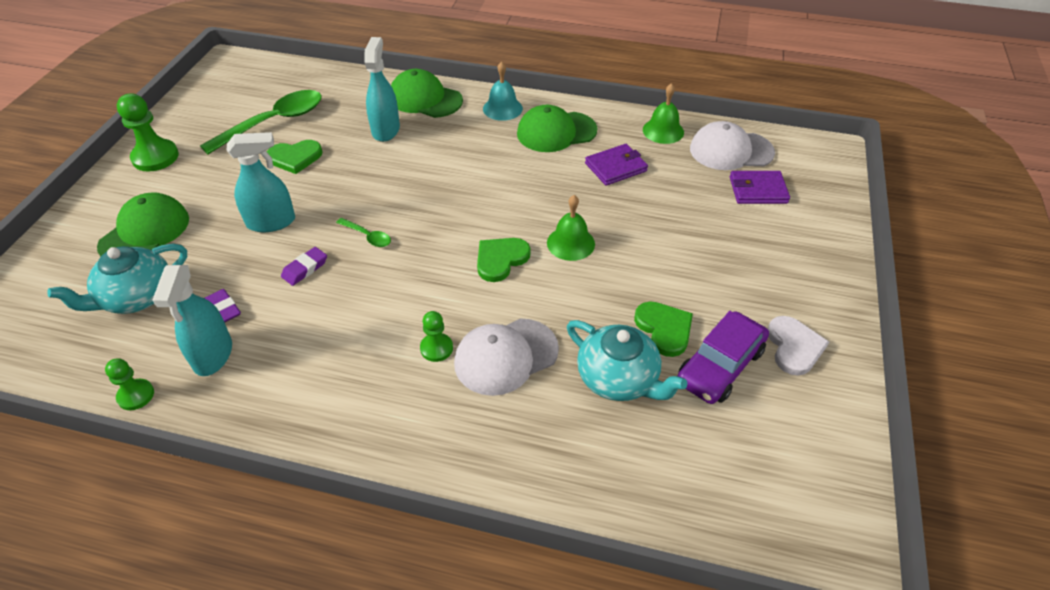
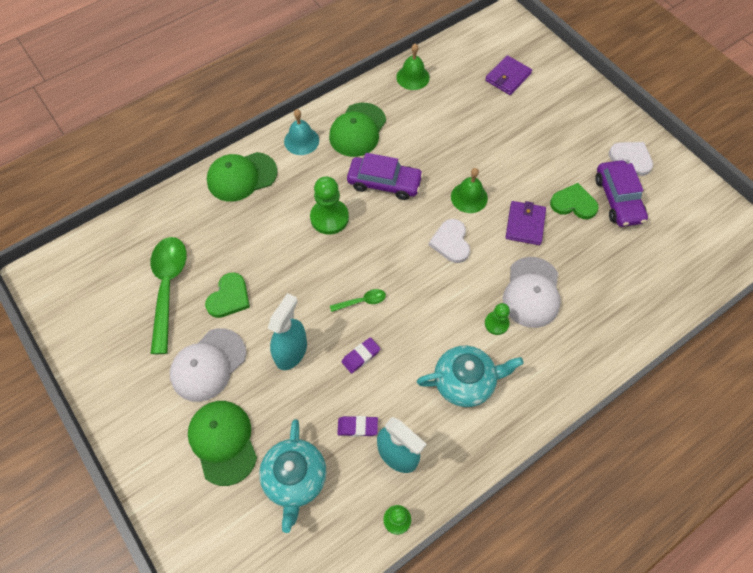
camera: 50 degrees left, 15 degrees up
green pawn [117,94,179,172] -> green pawn moved to [310,176,349,235]
purple eraser [281,247,327,286] -> purple eraser turned 60 degrees clockwise [341,337,380,374]
turquoise spray bottle [364,37,400,142] -> none
green heart [477,238,531,282] -> white heart [429,219,470,263]
turquoise teapot [567,320,688,401] -> turquoise teapot moved to [417,346,524,407]
purple wallet [585,144,648,186] -> purple wallet moved to [505,201,546,245]
white cap [690,121,775,170] -> white cap moved to [170,328,246,402]
none -> purple car [347,153,423,200]

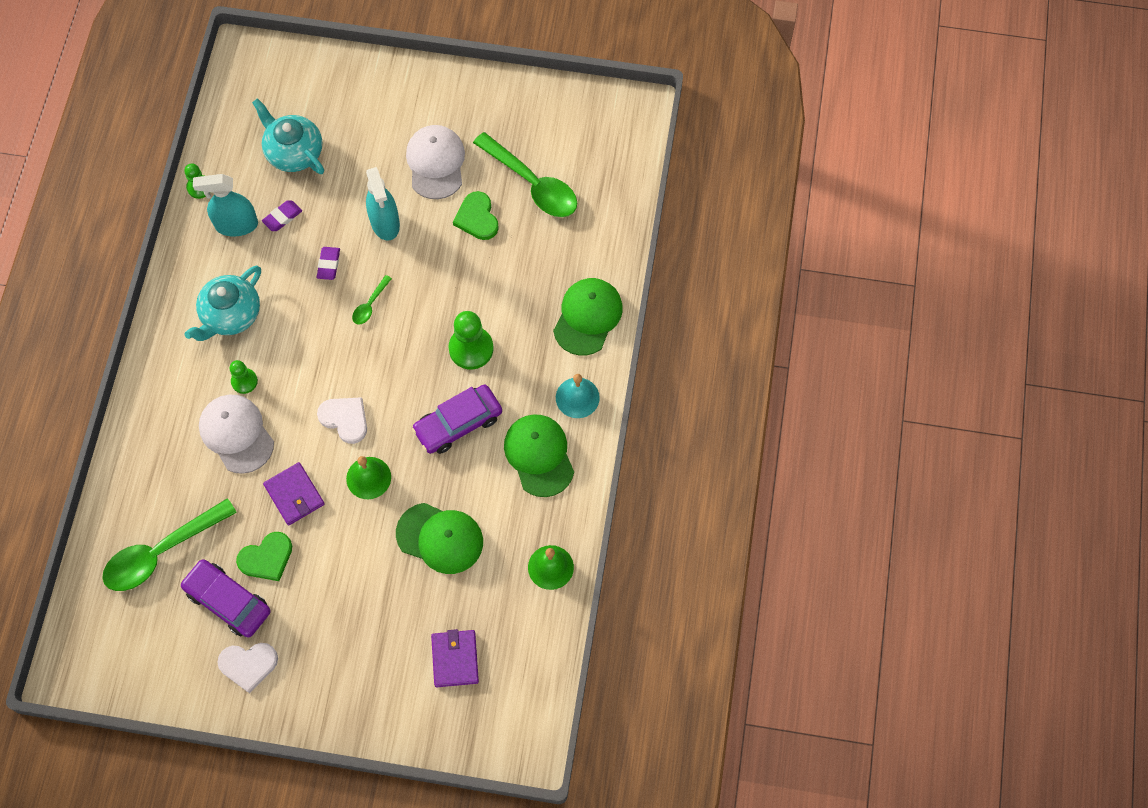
camera: 135 degrees right, 5 degrees up
green cap [188,401,257,486] -> green cap moved to [396,503,483,574]
none -> green spoon [102,498,237,591]

